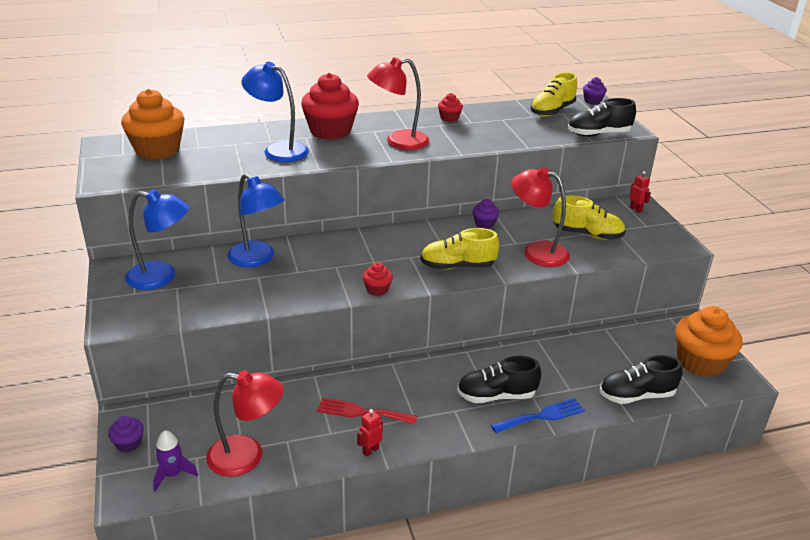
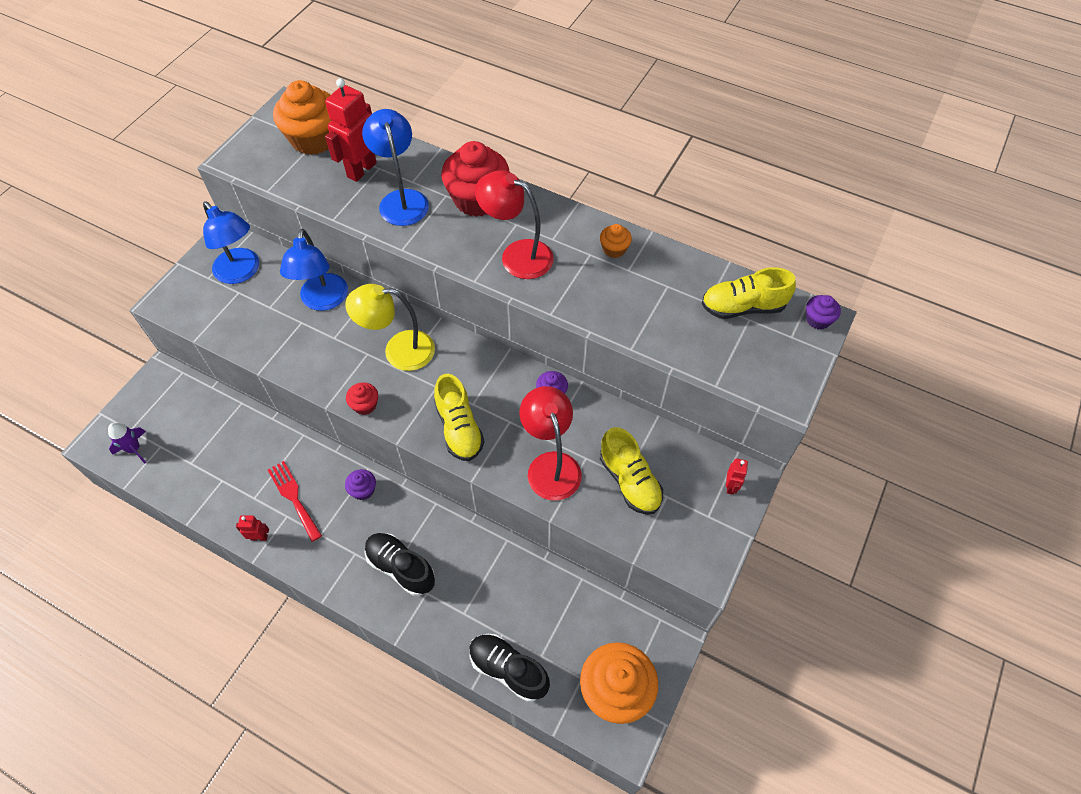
camera: 45 degrees right, 25 degrees up
purple cupcake [108,416,144,452] -> purple cupcake moved to [345,469,376,500]
red lamp [206,370,284,477] -> none
yellow shoe [420,228,499,269] -> yellow shoe turned 150 degrees counterclockwise [434,374,485,461]
red cupcake [438,93,463,122] -> orange cupcake [600,224,632,258]
blue fork [491,398,585,433] -> none
black shoe [568,98,636,136] -> none
none -> red robot [325,78,377,182]
none -> yellow lamp [345,284,435,371]

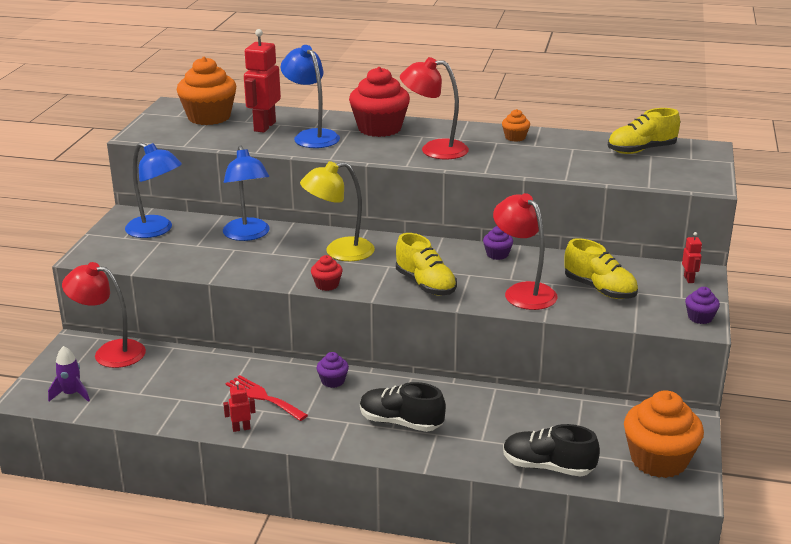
camera: 15 degrees left, 30 degrees down
purple cupcake [806,295,841,330] -> purple cupcake moved to [685,287,720,324]
none -> red lamp [62,262,146,368]

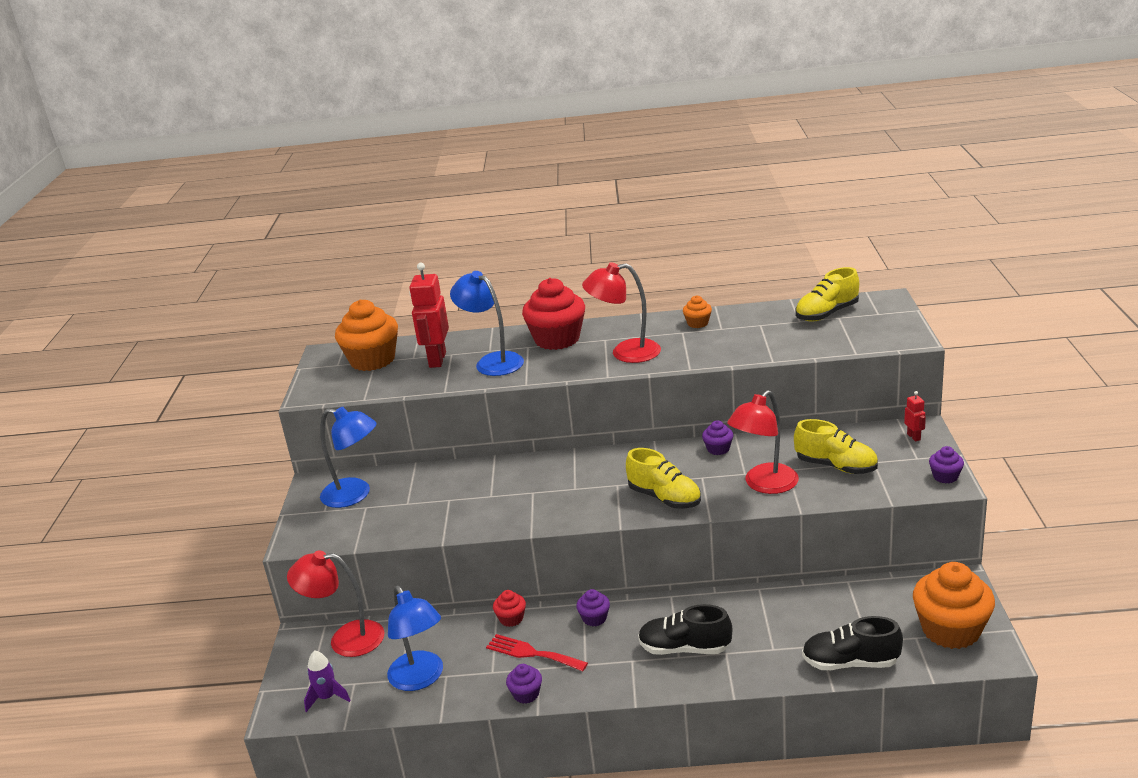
camera: 10 degrees left, 0 degrees up
blue lamp [223,145,270,241] -> blue lamp moved to [387,586,443,691]
red robot [223,381,255,432] -> purple cupcake [506,664,542,704]
yellow lamp [300,161,375,261] -> none
red cupcake [311,255,343,291] -> red cupcake moved to [493,590,526,627]
red lamp [493,193,558,310] -> red lamp turned 90 degrees counterclockwise [727,390,799,494]

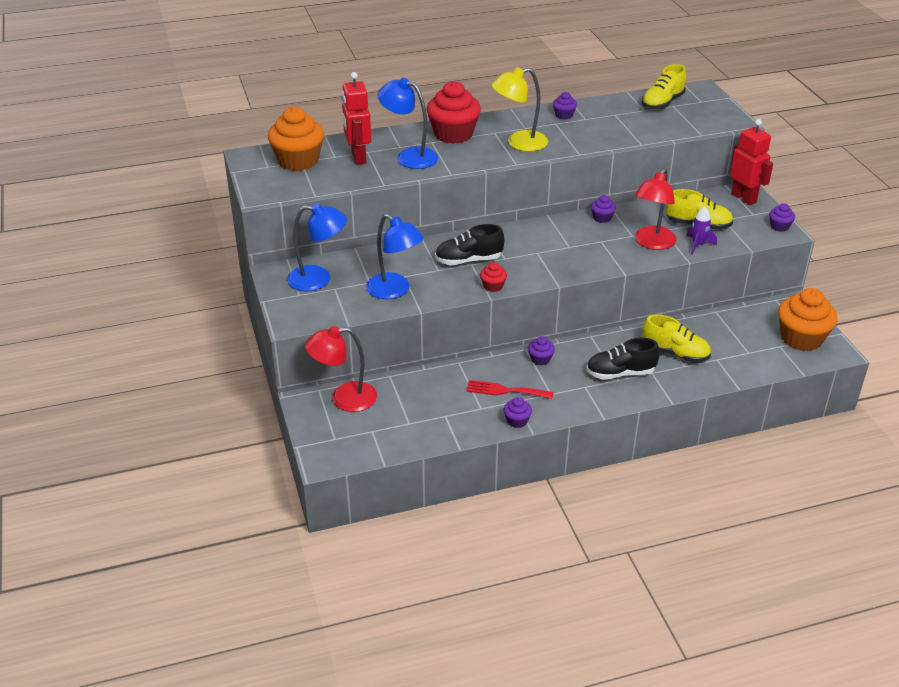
camera: 20 degrees left, 10 degrees up
purple rocket [304,650,351,712] -> purple rocket moved to [686,207,717,254]
blue lamp [387,586,443,691] -> blue lamp moved to [366,214,424,299]
red cupcake [493,590,526,627] -> red cupcake moved to [480,262,507,292]
red lamp [582,262,661,363] -> yellow lamp [491,67,548,151]
yellow shoe [626,448,701,509] -> yellow shoe moved to [642,315,711,362]
orange cupcake [683,295,712,328] -> purple cupcake [553,92,577,120]
black shoe [802,616,903,670] -> black shoe moved to [435,224,504,265]
red robot [904,391,926,442] -> red robot [730,119,773,205], size x2.15

